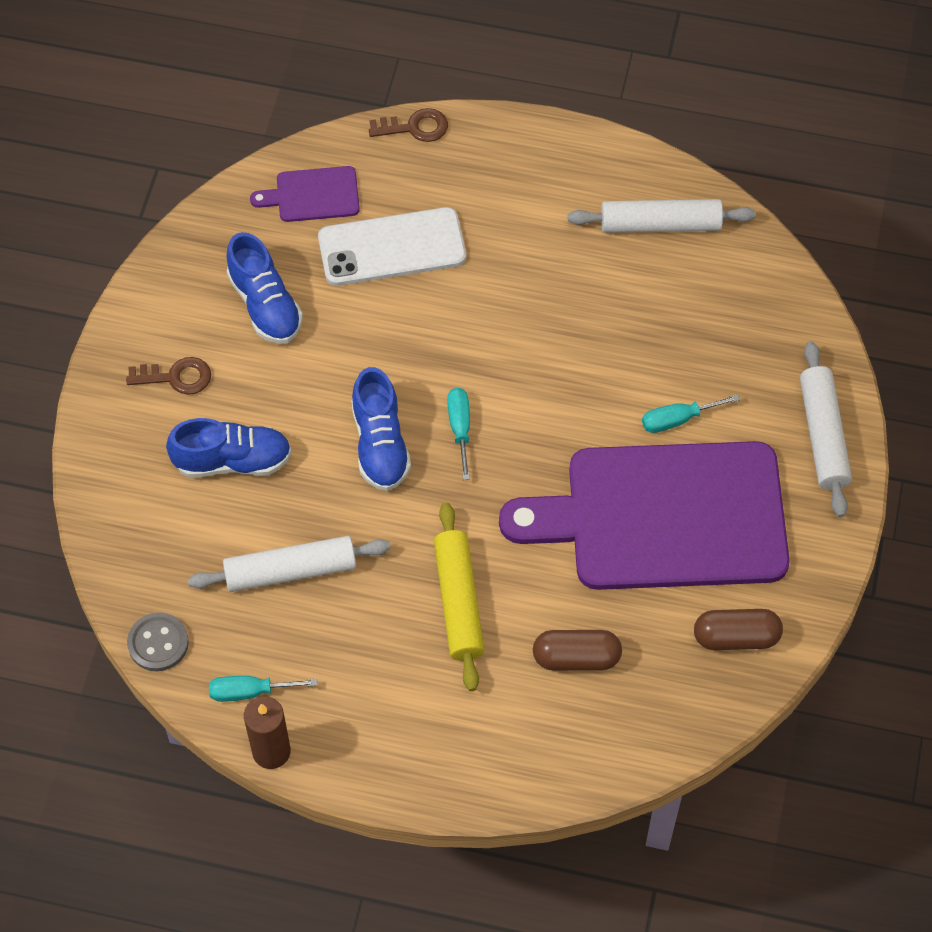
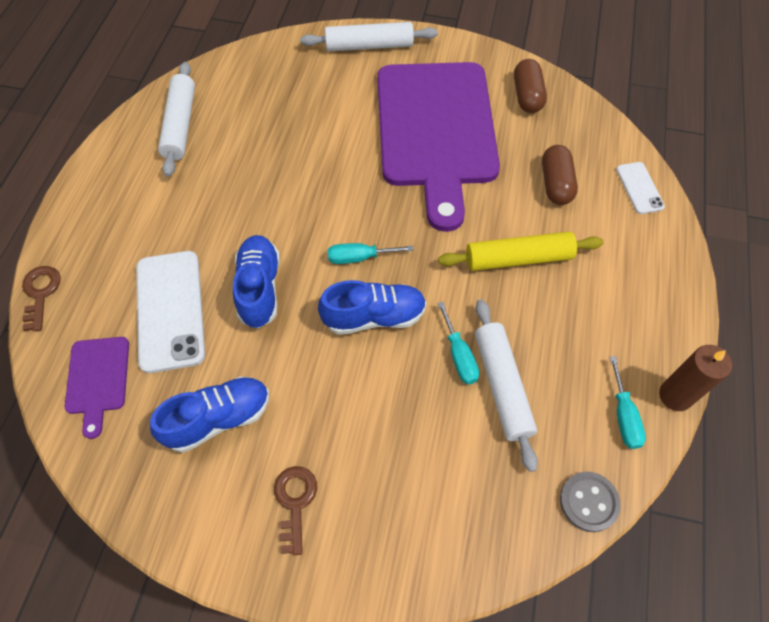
camera: 90 degrees left, 0 degrees up
blue shoe [166,418,292,477] -> blue shoe moved to [233,235,280,329]
turquoise screwdriver [642,394,740,433] -> turquoise screwdriver moved to [437,302,479,384]
none -> white phone [616,162,665,214]

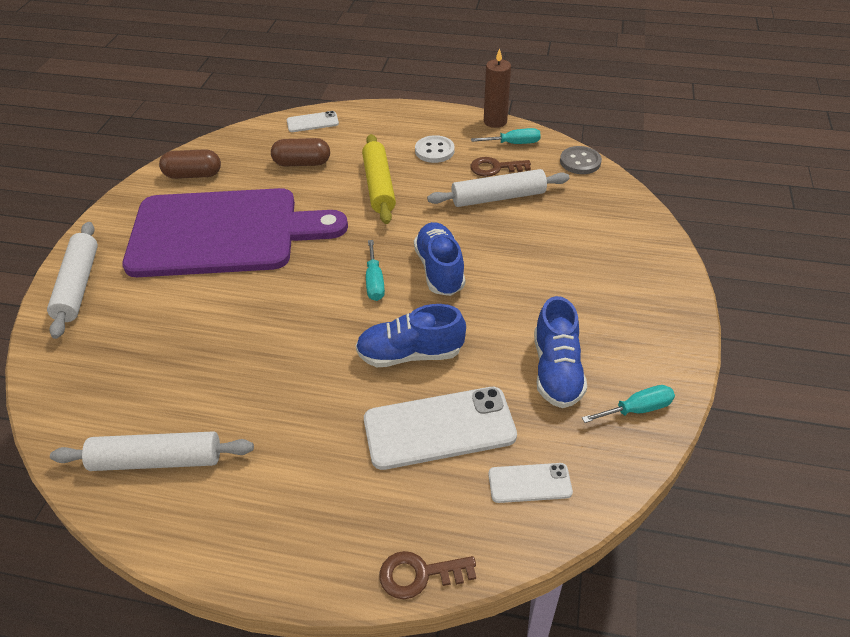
camera: 90 degrees left, 15 degrees down
purple cutting board [65,337,129,439] -> white phone [488,463,573,503]
blue shoe [150,377,269,453] -> blue shoe turned 150 degrees counterclockwise [534,296,587,408]
brown key [274,466,317,555] -> brown key moved to [470,157,531,177]
turquoise screwdriver [437,302,479,384] -> turquoise screwdriver moved to [582,385,675,423]
none -> white button [415,135,455,163]

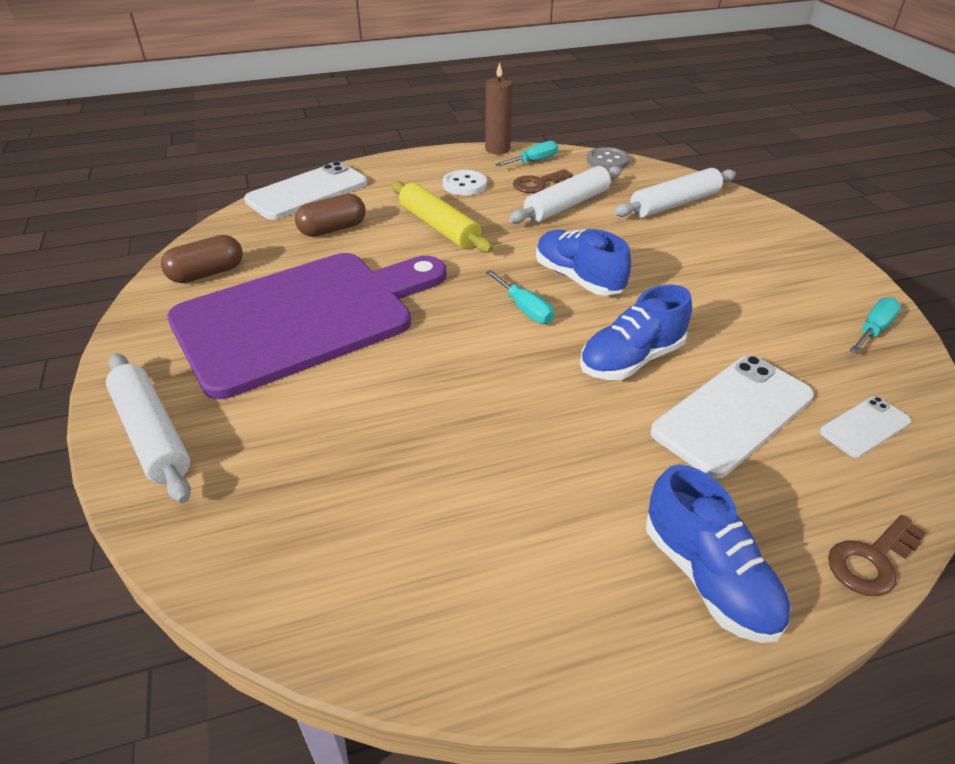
camera: 30 degrees left, 5 degrees down
white rolling pin [50,431,254,471] -> white rolling pin moved to [614,168,736,218]
white phone [287,111,339,132] -> white phone [244,161,367,220], size x1.93
blue shoe [534,296,587,408] -> blue shoe moved to [646,465,791,643]

